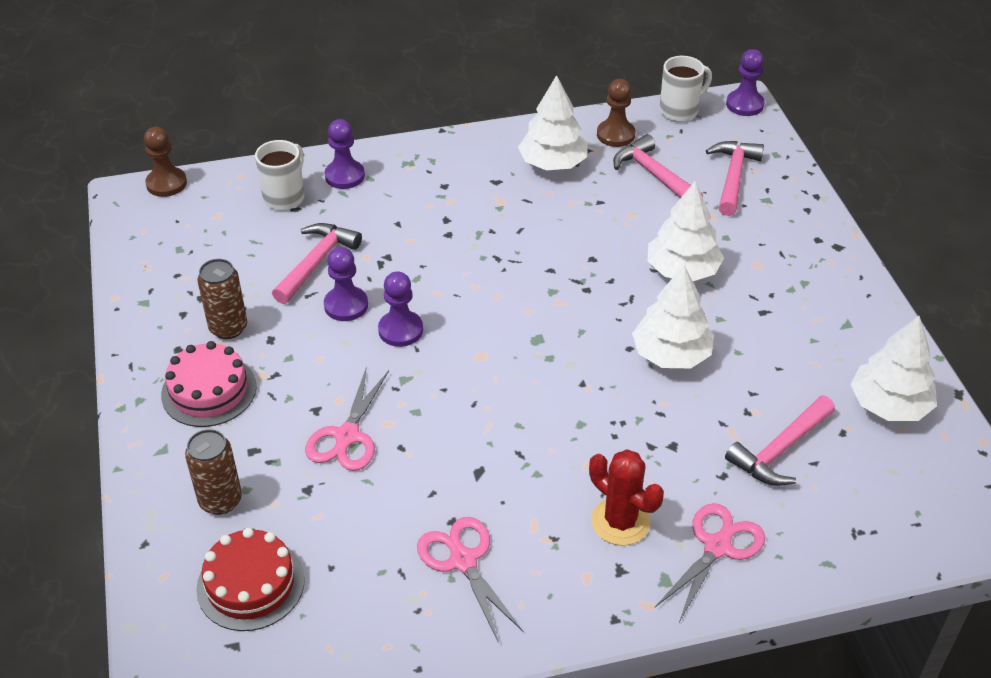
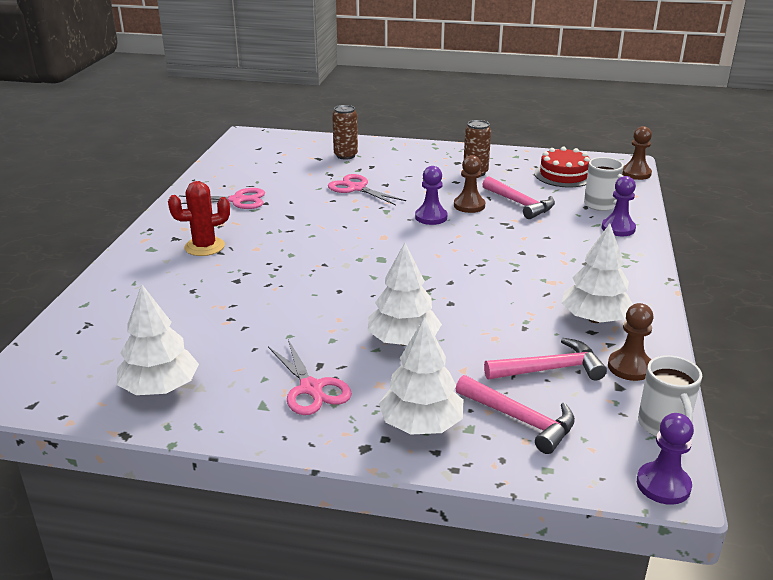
camera: 115 degrees right, 15 degrees down
pink cake [161,341,257,427] -> none
red cake [196,528,305,631] -> red cake moved to [534,147,590,187]
purple pawn [324,247,368,321] -> brown pawn [454,155,485,213]
white tree [632,265,714,368] -> white tree moved to [378,317,464,434]
pink scissors [655,503,765,622] -> pink scissors moved to [268,340,352,415]
pink hammer [725,395,835,486] -> none

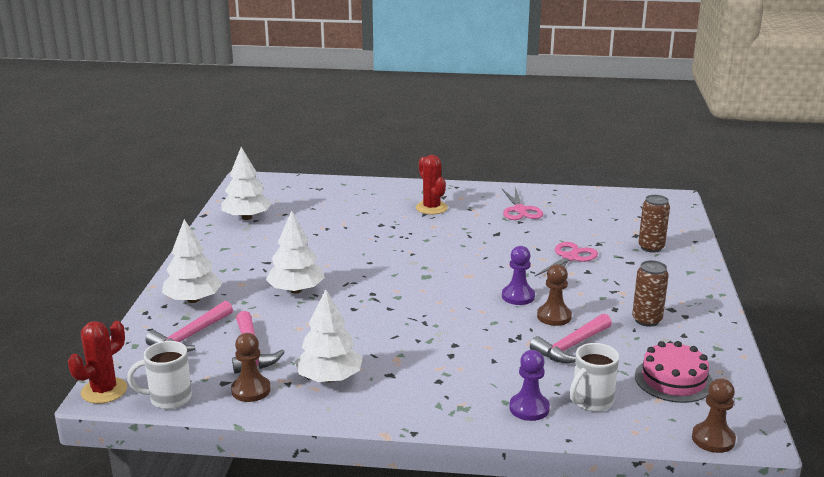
camera: 85 degrees right, 5 degrees down
pink scissors [268,340,352,415] -> none
red cake [534,147,590,187] -> pink cake [635,341,713,403]
purple pawn [637,413,694,505] -> red cactus [68,321,127,404]

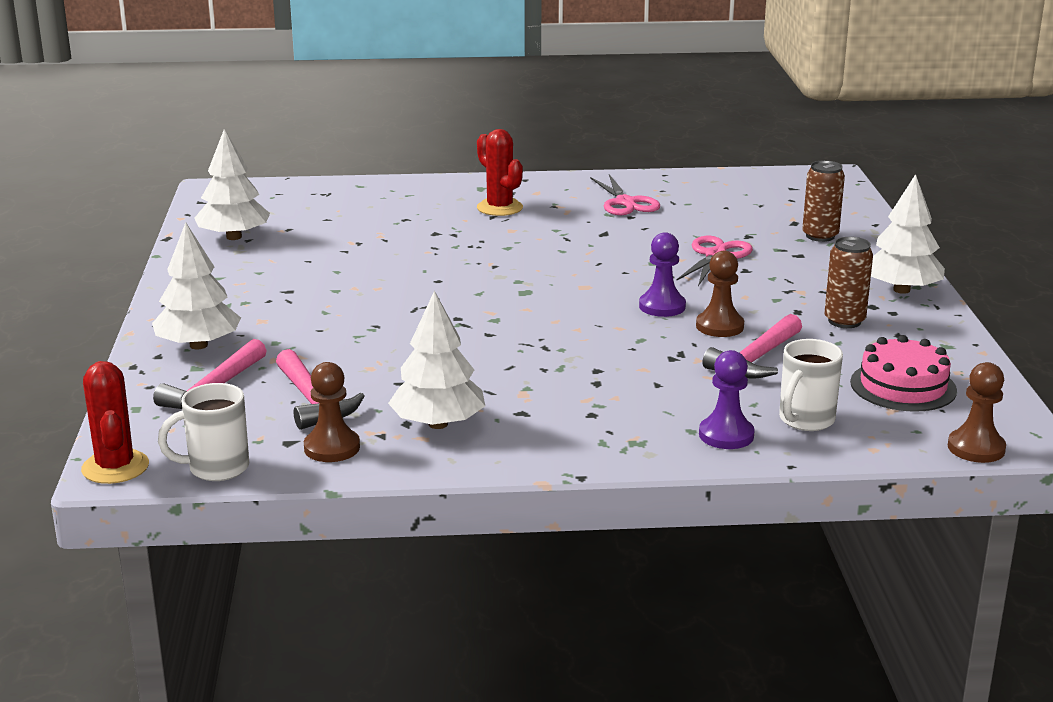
camera: 10 degrees left, 0 degrees up
red cactus [68,321,127,404] -> red cactus turned 45 degrees counterclockwise [81,361,149,484]
white tree [266,210,325,294] -> white tree moved to [871,174,945,294]

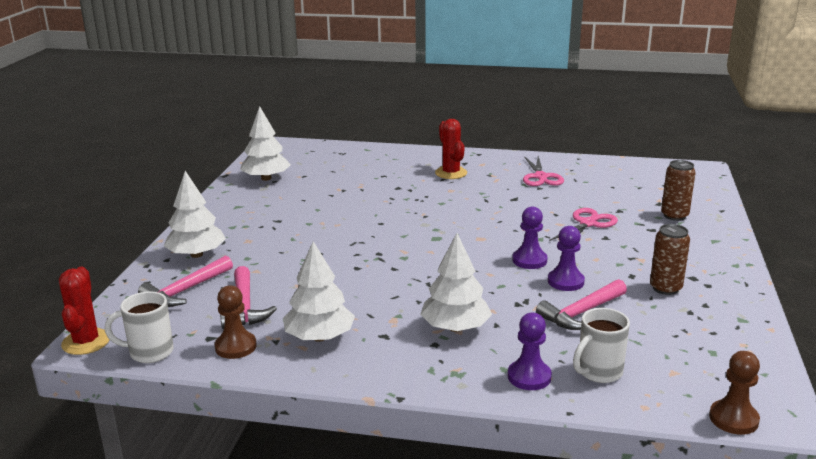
camera: 15 degrees right, 0 degrees up
brown pawn [696,251,744,337] -> purple pawn [548,226,585,291]
pink cake [850,335,957,412] -> none
white tree [871,174,945,294] -> white tree moved to [420,233,492,332]

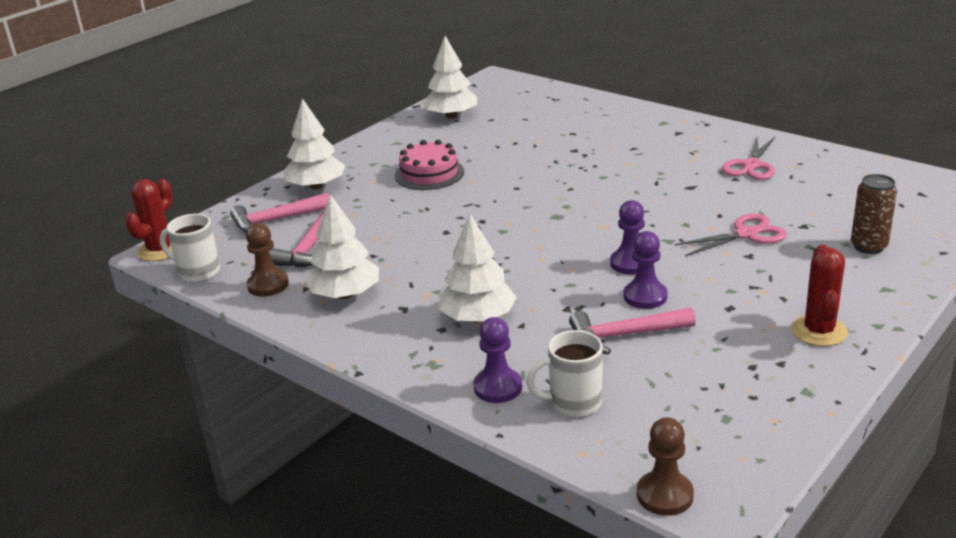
camera: 30 degrees right, 5 degrees up
red cactus [435,119,467,179] -> red cactus moved to [792,244,848,346]
brown can [650,224,690,295] -> none
none -> pink cake [395,140,464,190]

